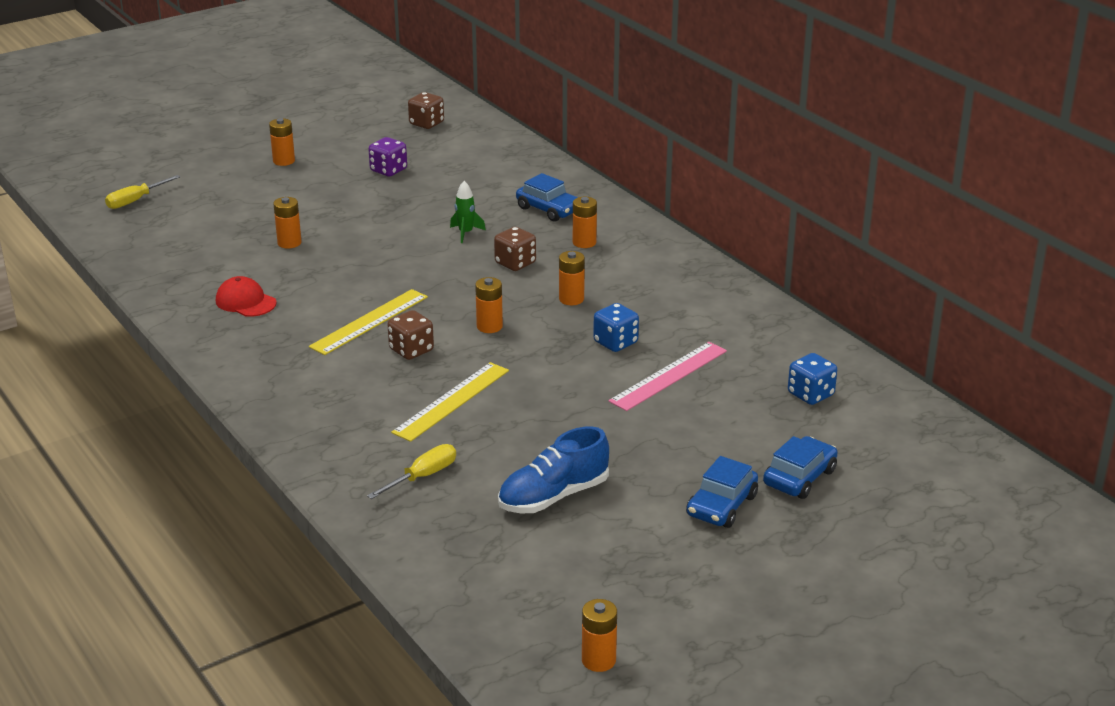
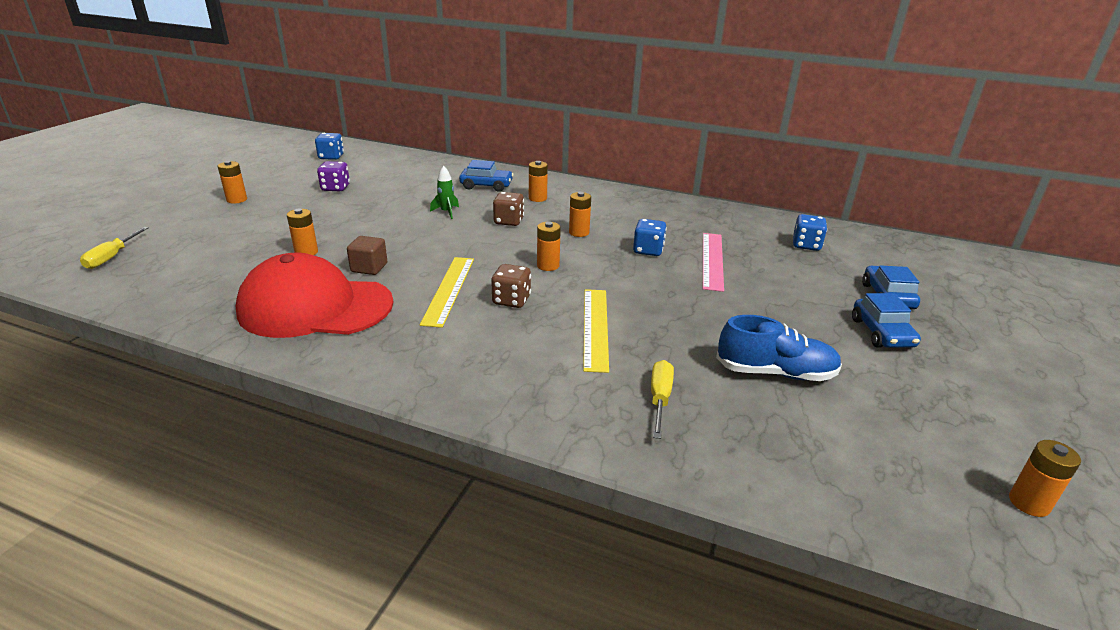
camera: 35 degrees left, 0 degrees up
red cap [216,276,277,317] -> red cap [236,253,394,338], size x2.28
brown dice [408,92,444,129] -> blue dice [315,133,344,160]
blue shoe [498,426,609,513] -> blue shoe turned 105 degrees counterclockwise [716,315,842,381]
none -> brown cube [347,236,387,275]

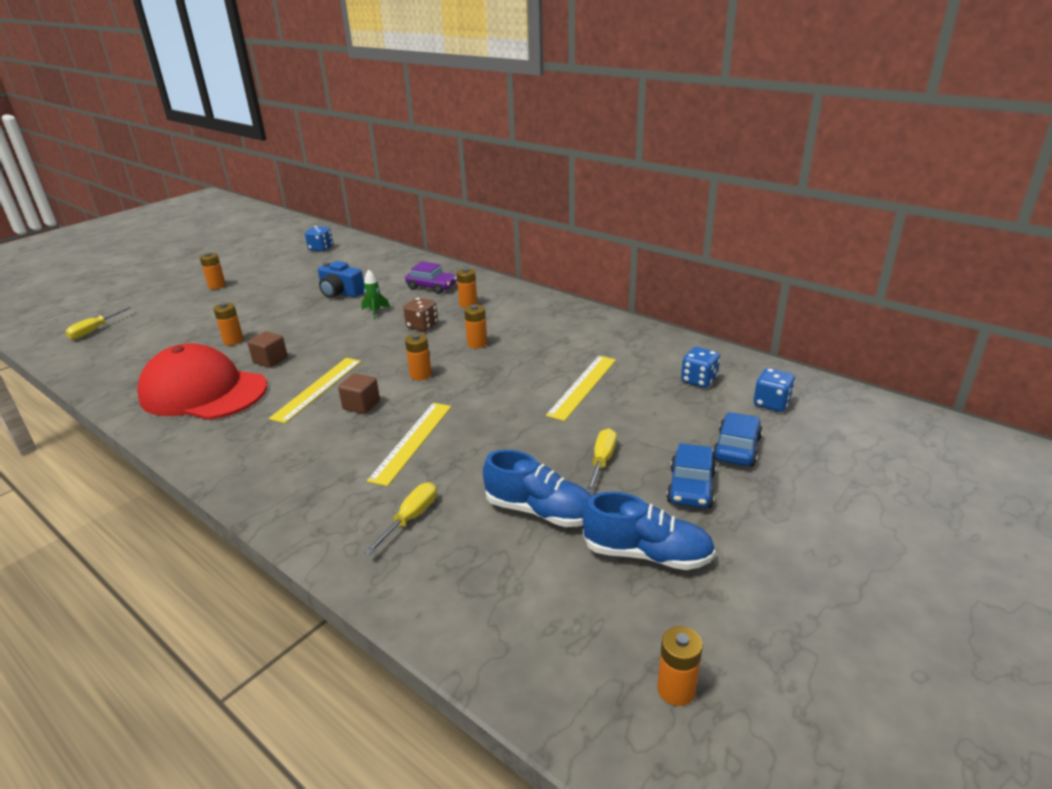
camera: 20 degrees right, 0 degrees up
purple dice [317,161,350,192] -> none
blue car [459,160,514,192] -> purple car [405,261,457,294]
brown dice [491,264,531,308] -> brown cube [338,373,380,414]
blue dice [633,219,667,256] -> blue dice moved to [754,368,795,412]
pink ruler [703,233,724,292] -> yellow ruler [546,356,616,421]
none -> blue camera [318,261,364,298]
none -> blue shoe [583,492,716,570]
none -> yellow screwdriver [586,428,617,493]

